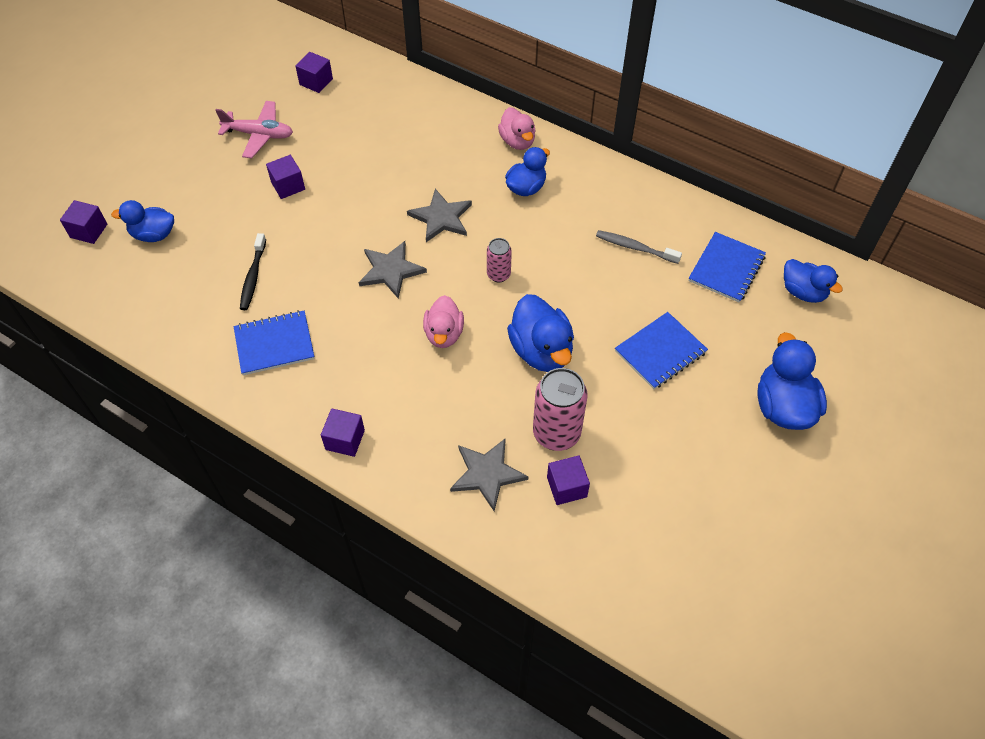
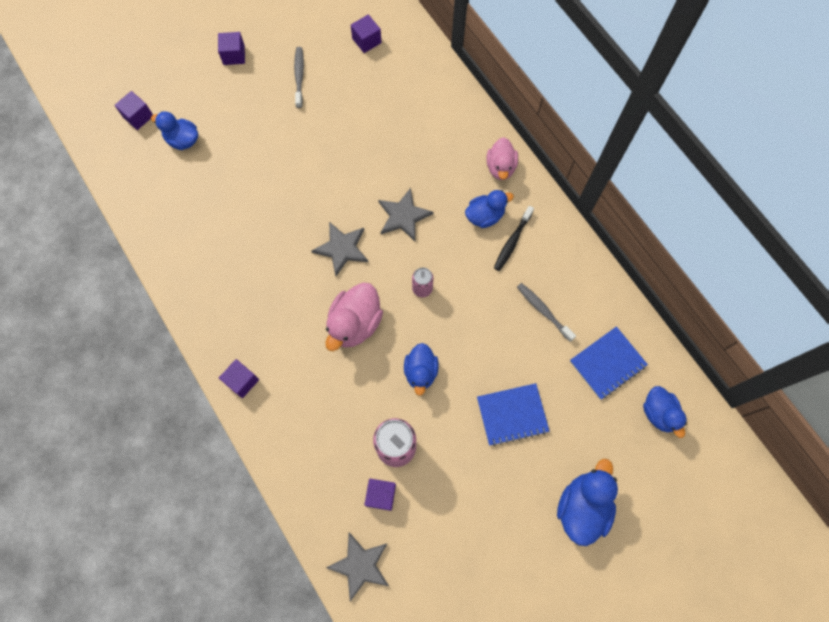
camera: 25 degrees right, 15 degrees up
pink plane [216,101,293,158] -> grey toothbrush [294,47,304,108]
blue notebook [234,310,315,375] -> none
black toothbrush [240,233,266,310] -> black toothbrush moved to [494,206,534,271]
purple cube [266,155,305,199] -> purple cube moved to [218,32,245,65]
pink duck [423,295,464,348] -> pink duck [325,282,383,351], size x1.50
grey star [450,438,528,511] -> grey star moved to [326,532,389,601]
blue duck [507,294,574,372] -> blue duck [404,343,439,396], size x0.67

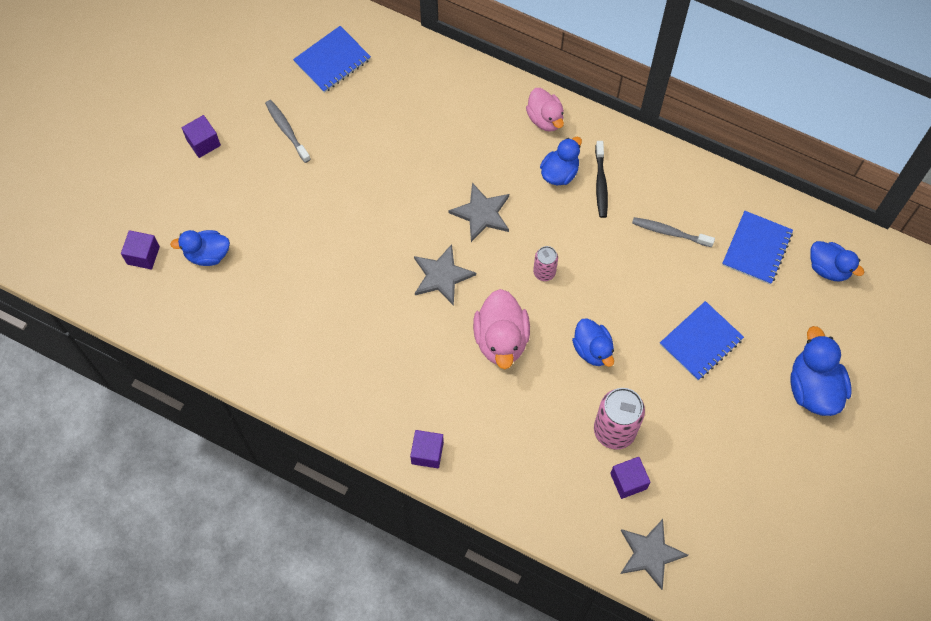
camera: 30 degrees left, 5 degrees down
purple cube [351,14,382,53] -> blue notebook [293,26,371,93]

